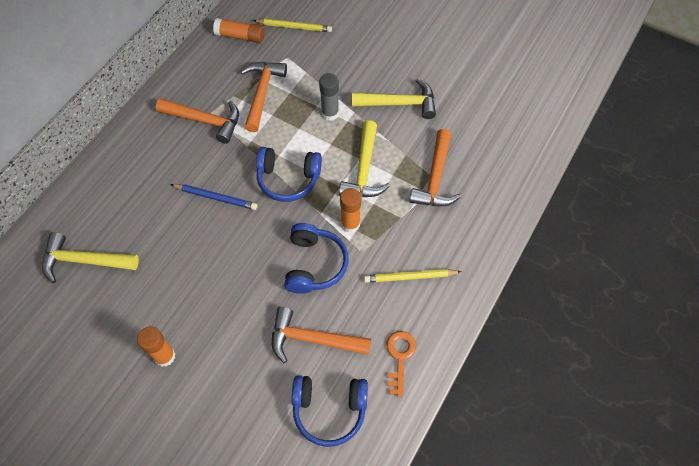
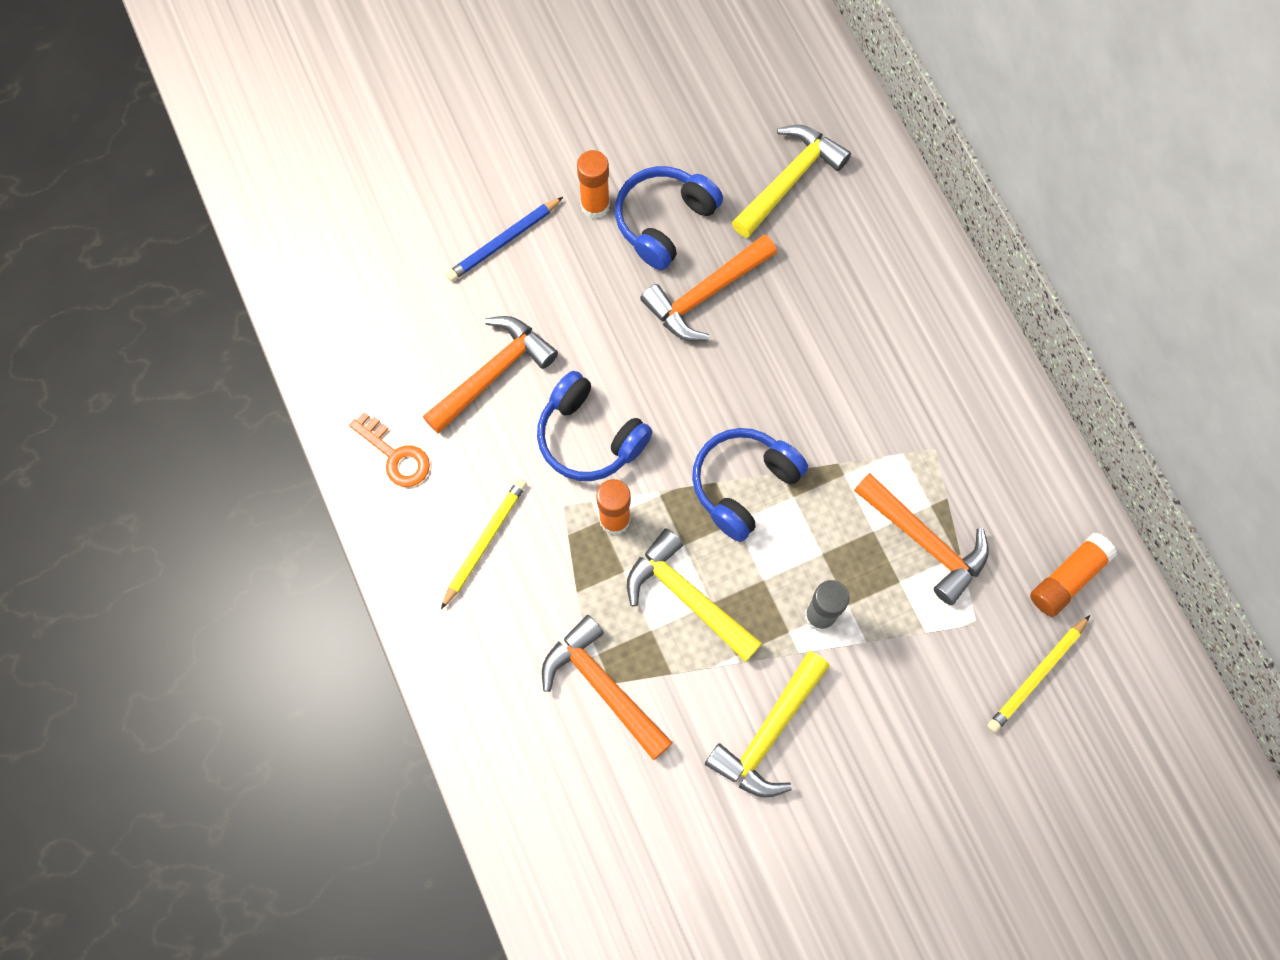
camera: 125 degrees right, 10 degrees up
orange hammer [156,98,239,144] -> orange hammer moved to [640,234,777,341]
blue pencil [170,184,257,210] -> blue pencil moved to [446,197,563,282]
blue headphones [292,375,368,447] -> blue headphones moved to [615,166,723,270]

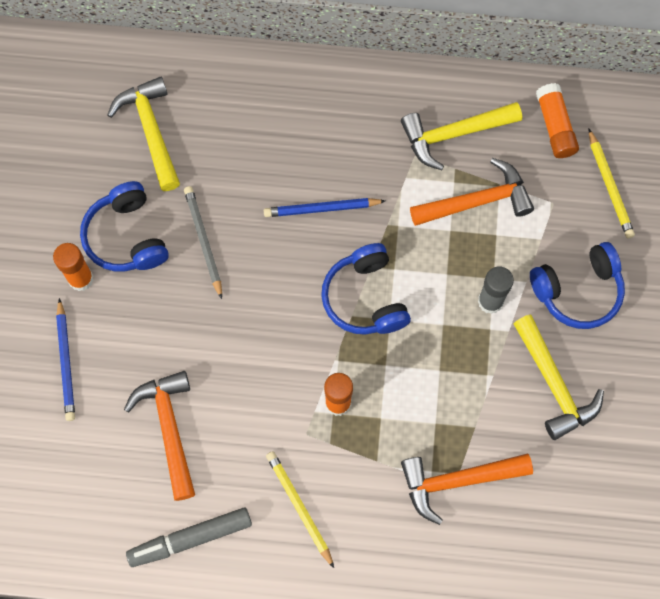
camera: 60 degrees left, 0 degrees up
orange key [349,412,430,487] -> grey marker [126,507,252,567]
blue headphones [537,371,653,481] -> blue headphones moved to [530,242,625,329]
yellow hammer [627,528,762,662] -> yellow hammer moved to [401,102,522,170]
orange hammer [640,234,777,341] -> grey pencil [184,186,222,299]
none -> blue pencil [264,198,385,217]

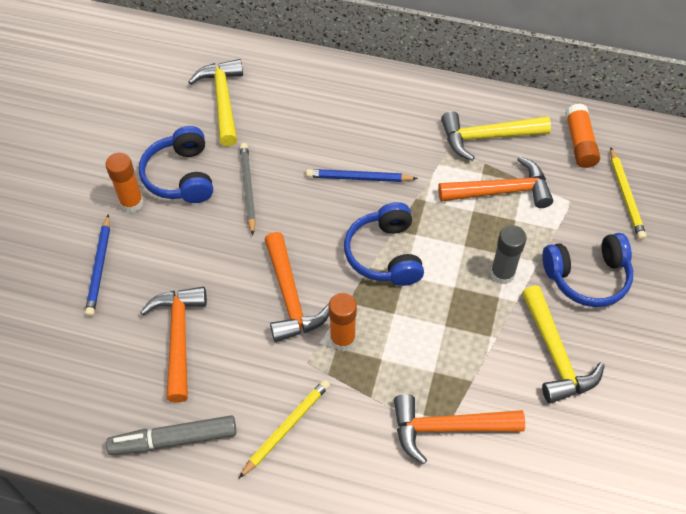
camera: 10 degrees right, 15 degrees down
yellow pencil [266,451,334,568] -> yellow pencil turned 60 degrees clockwise [239,379,330,478]
none -> orange hammer [264,232,329,342]

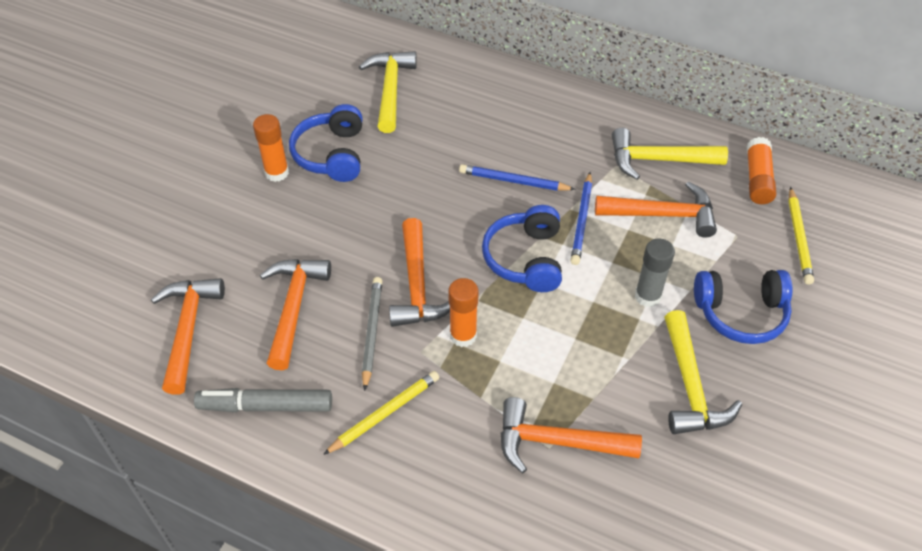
camera: 10 degrees right, 5 degrees down
blue pencil [85,214,110,317] -> blue pencil moved to [570,172,592,265]
grey pencil [240,143,256,235] -> grey pencil moved to [362,277,382,391]
none -> orange hammer [151,278,225,395]

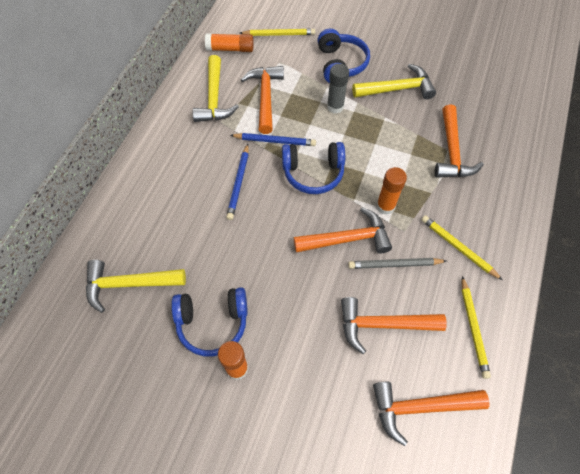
camera: 95 degrees left, 10 degrees up
grey marker [194,388,332,412] -> yellow pencil [462,276,491,379]

